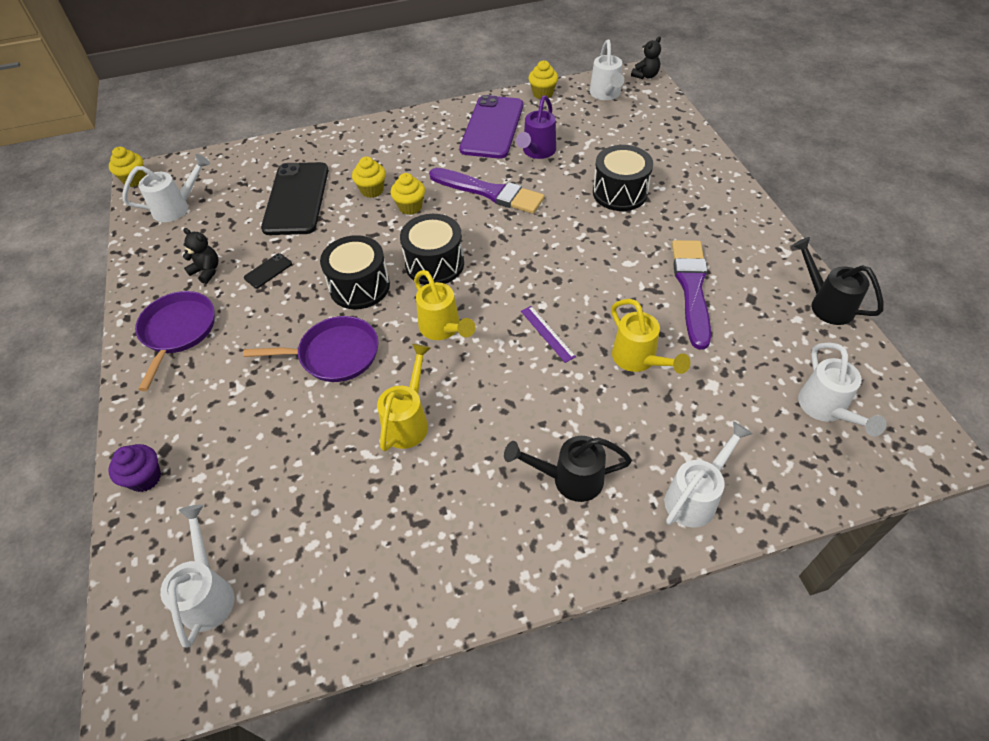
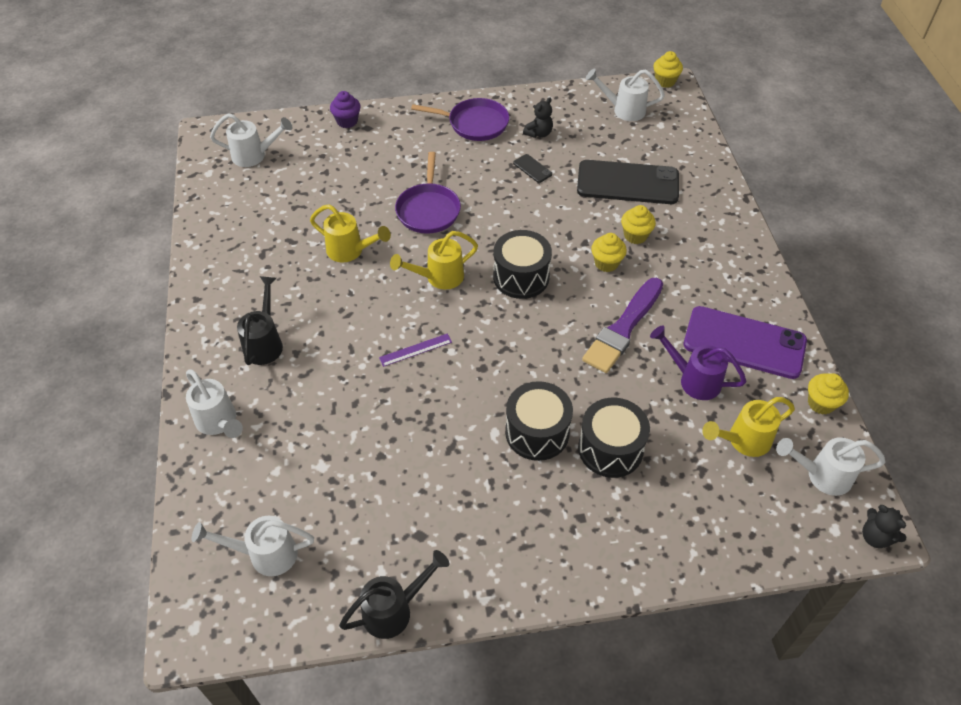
camera: 95 degrees right, 0 degrees up
white watering can [123,154,210,222] -> white watering can turned 120 degrees clockwise [586,68,665,121]
black drum [320,235,390,309] -> black drum moved to [505,381,573,461]
yellow watering can [611,299,690,374] -> yellow watering can moved to [702,397,795,457]
purple brush [672,240,711,350] -> none

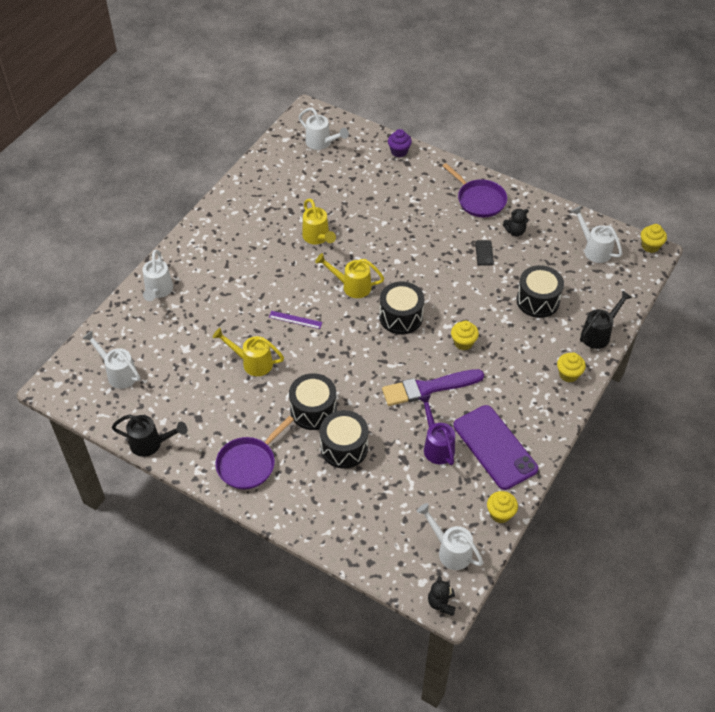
camera: 40 degrees right, 0 degrees up
black watering can [237,276,283,365] -> black watering can moved to [580,290,633,349]
purple pan [395,152,461,234] -> purple pan moved to [216,416,294,490]
black phone [577,160,679,204] -> black drum [516,265,564,318]
yellow cupcake [621,205,656,244] -> yellow cupcake moved to [557,352,586,382]
yellow watering can [702,397,795,457] -> yellow watering can moved to [213,328,284,376]

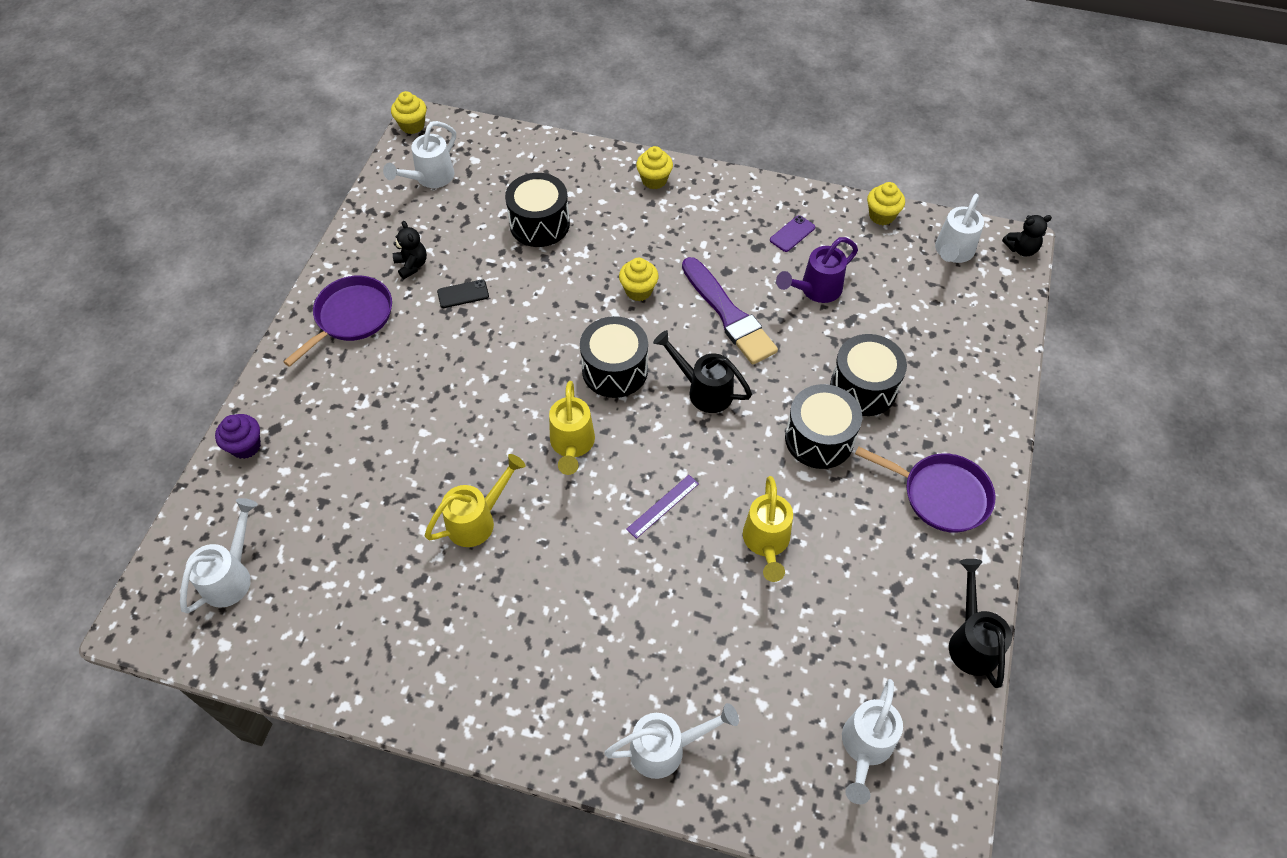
camera: 105 degrees left, 5 degrees up
purple ruler [269,311,323,329] -> purple ruler turned 45 degrees clockwise [626,475,699,539]
purple phone [453,405,538,490] -> purple phone [770,215,815,252], size x0.40
black watering can [580,290,633,349] -> black watering can moved to [653,330,752,413]

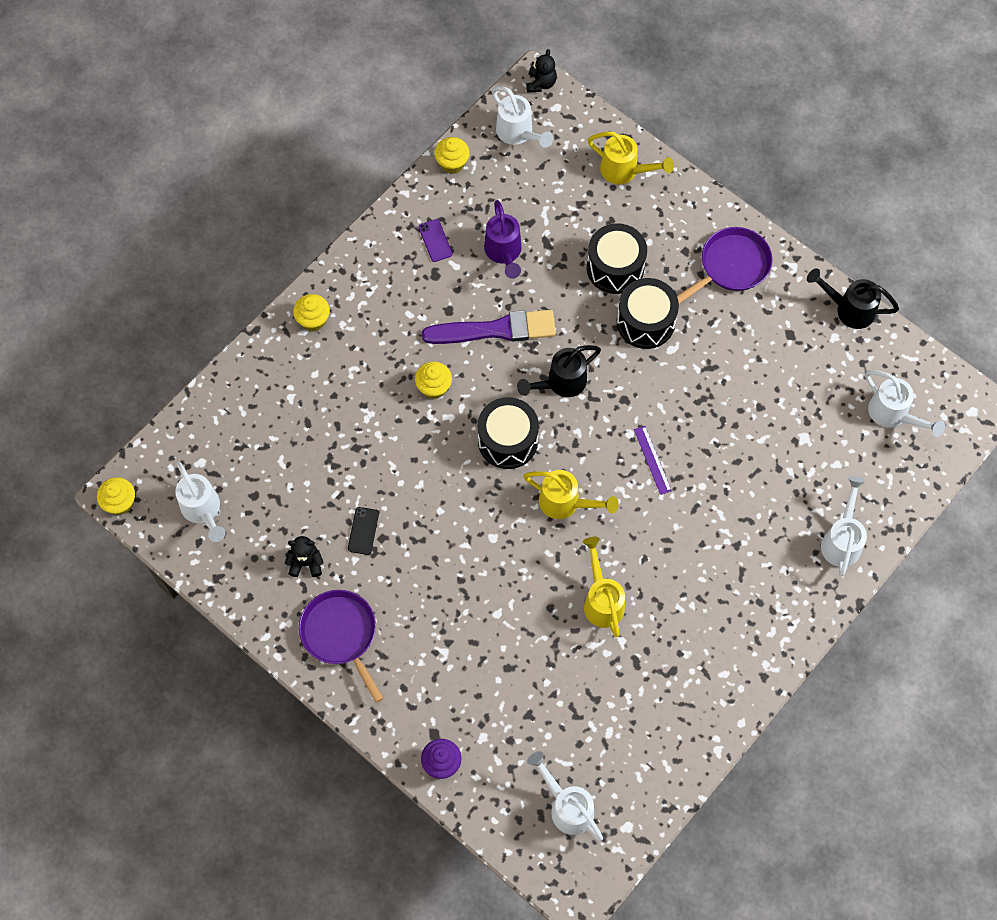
camera: 65 degrees left, 10 degrees up
black drum [505,173,570,247] -> none
yellow watering can [743,476,793,582] -> yellow watering can moved to [588,132,674,184]

